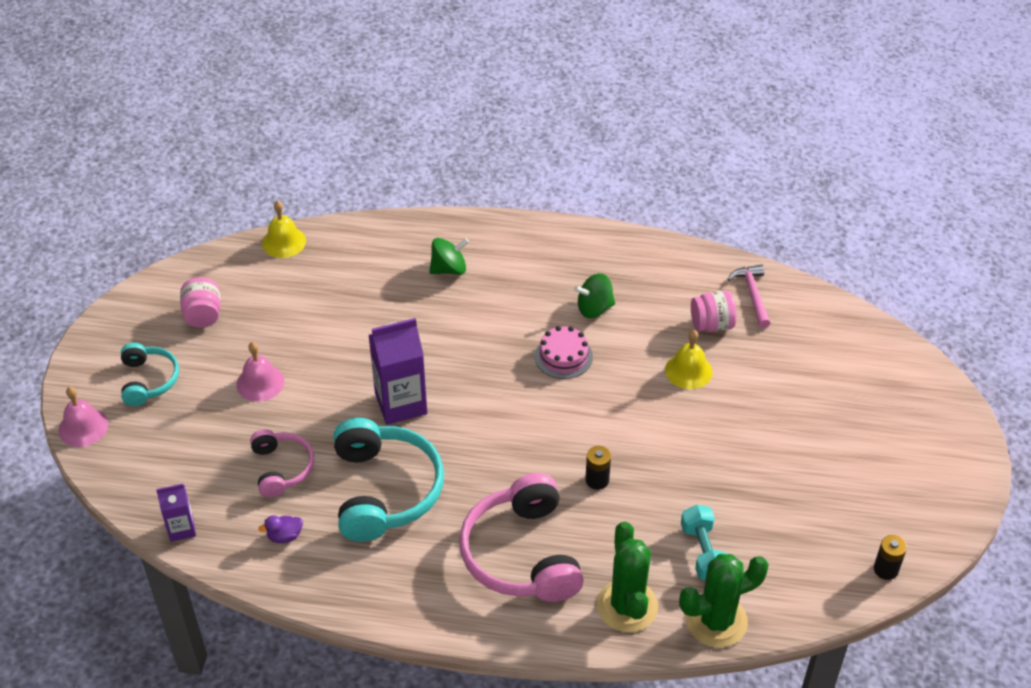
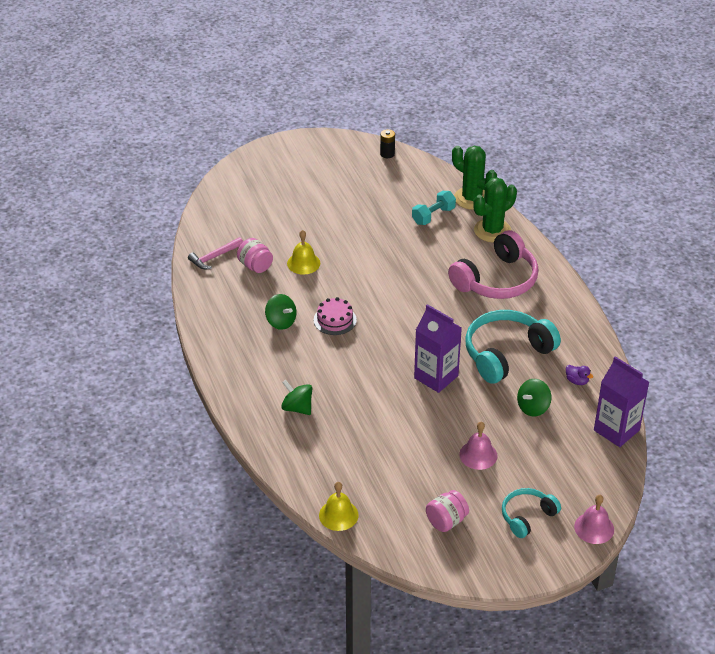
camera: 120 degrees left, 5 degrees down
purple carton [156,484,196,542] -> purple carton [594,356,649,447], size x1.78
pink headphones [250,429,314,497] -> green spinning top [517,379,551,416]
black battery [585,446,611,490] -> none

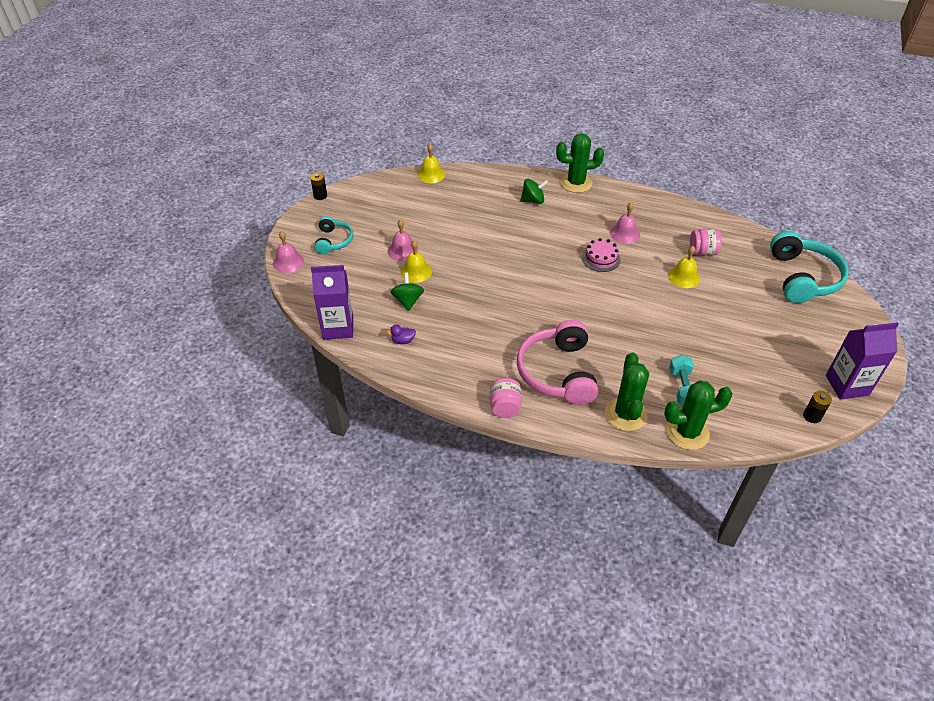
camera: 130 degrees right, 5 degrees up
pink hammer [188,237,243,269] -> none
green spinning top [265,294,296,330] -> pink bell [610,203,640,244]
purple carton [414,304,462,393] -> purple carton moved to [826,322,899,400]
pink jar [426,490,469,532] -> pink jar moved to [490,378,522,418]
turquoise headphones [465,310,561,384] -> turquoise headphones moved to [770,231,849,303]
none -> black battery [310,173,327,200]
none -> yellow bell [401,240,432,283]
none -> green cactus [556,133,604,193]

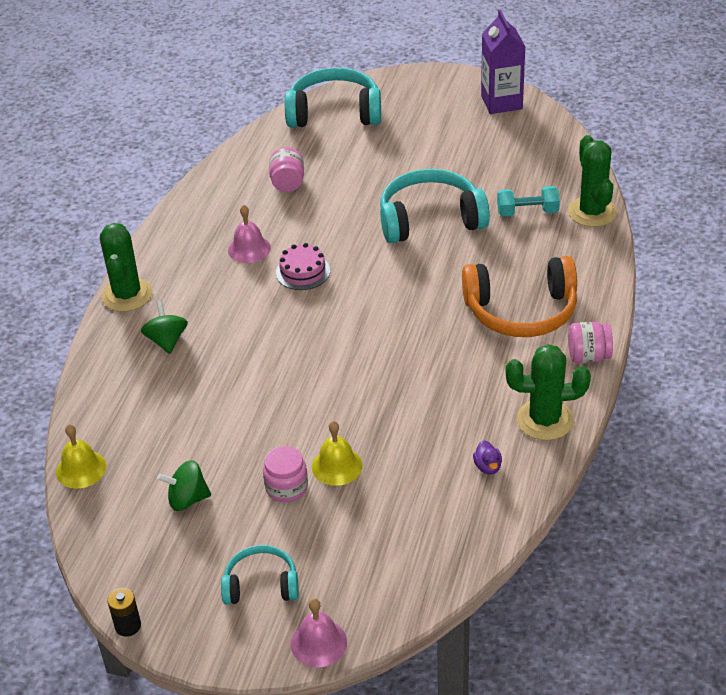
camera: 90 degrees left, 5 degrees down
purple carton [311,265,353,340] -> none
pink bell [388,219,418,261] -> pink jar [263,446,308,502]
green spinning top [391,273,424,311] -> green spinning top moved to [157,460,211,511]
pink headphones [517,320,598,405] -> orange headphones [462,256,577,337]
green cactus [605,353,649,431] -> green cactus moved to [506,344,591,440]
yellow bell [668,246,700,288] -> none
black battery [803,391,832,423] -> none
none -> turquoise headphones [380,169,490,243]

